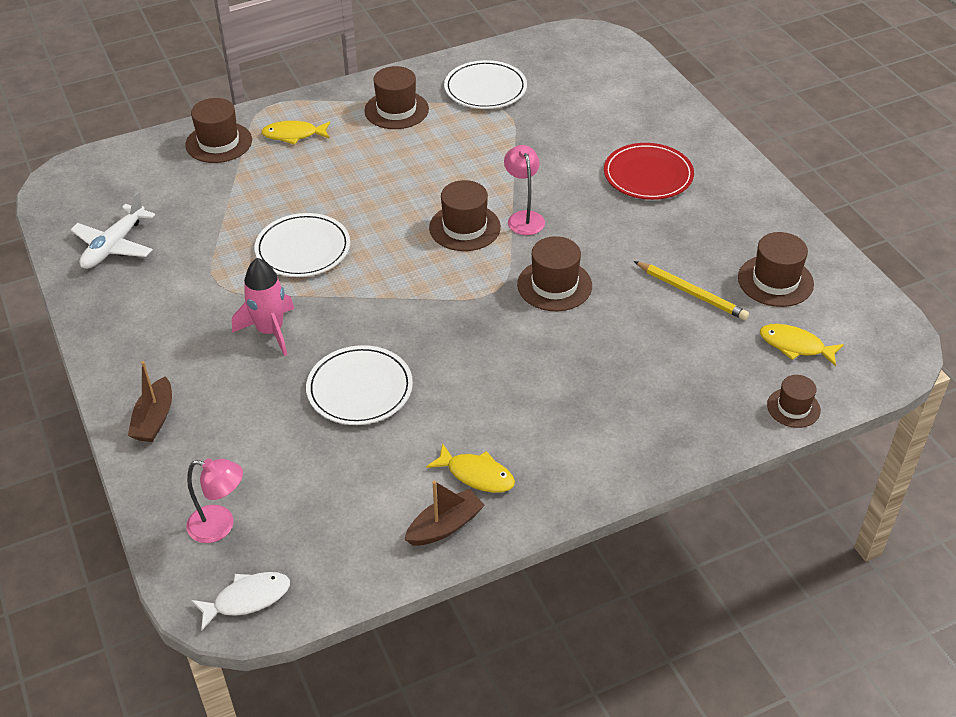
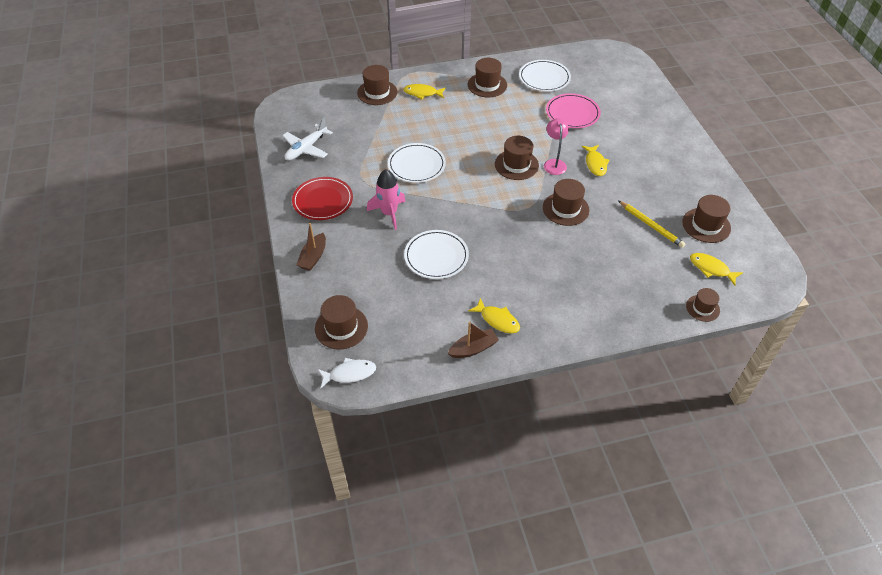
camera: 10 degrees right, 5 degrees up
pink lamp [186,459,243,543] -> brown hat [315,295,368,349]
red plate [604,143,694,200] -> red plate moved to [292,177,353,220]
none -> pink plate [546,93,601,128]
none -> yellow fish [582,145,609,176]

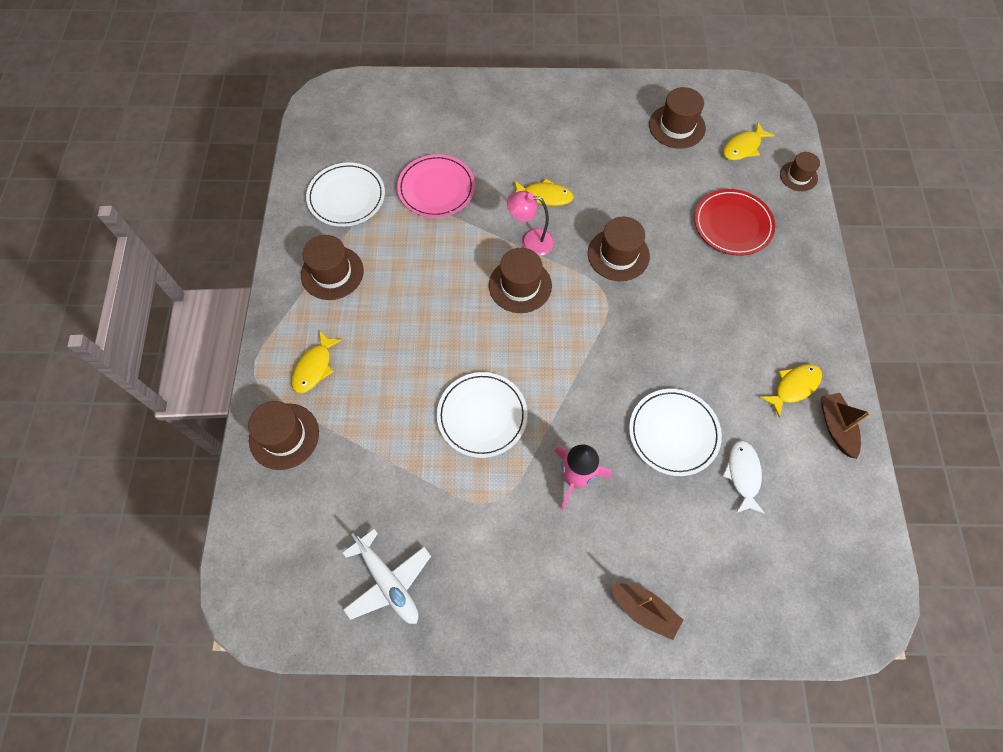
camera: 75 degrees left, 15 degrees up
red plate [292,177,353,220] -> red plate moved to [694,189,775,256]
brown hat [315,295,368,349] -> none
white fish [318,358,376,388] -> white fish moved to [722,440,765,514]
yellow pencil [619,201,685,248] -> none

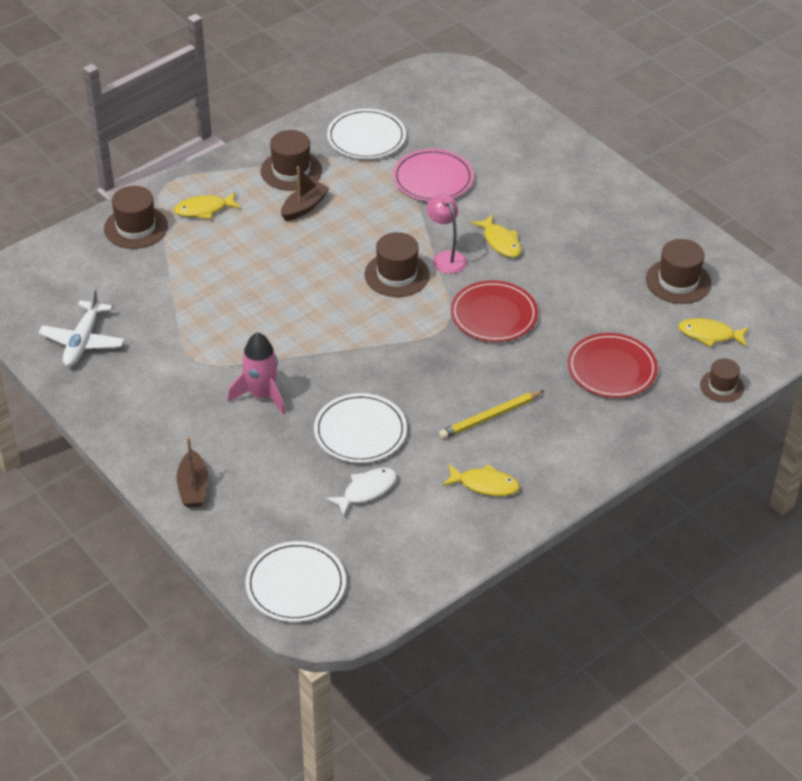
camera: 50 degrees right, 20 degrees down
white plate [437,372,527,458] -> white plate moved to [245,541,346,622]
brown hat [588,216,650,281] -> red plate [451,280,538,342]
brown boat [821,393,871,459] -> brown boat moved to [281,166,329,221]
none -> yellow pencil [439,391,544,439]

